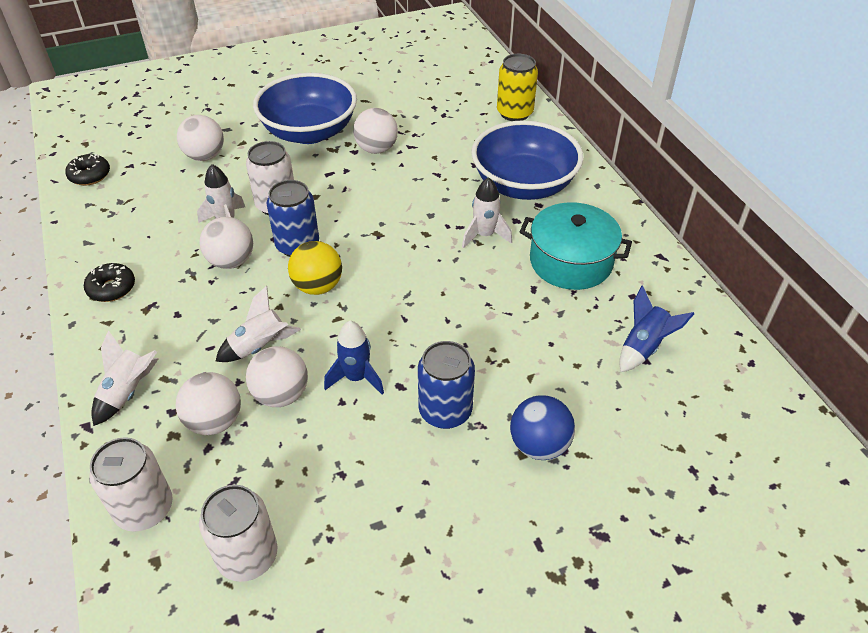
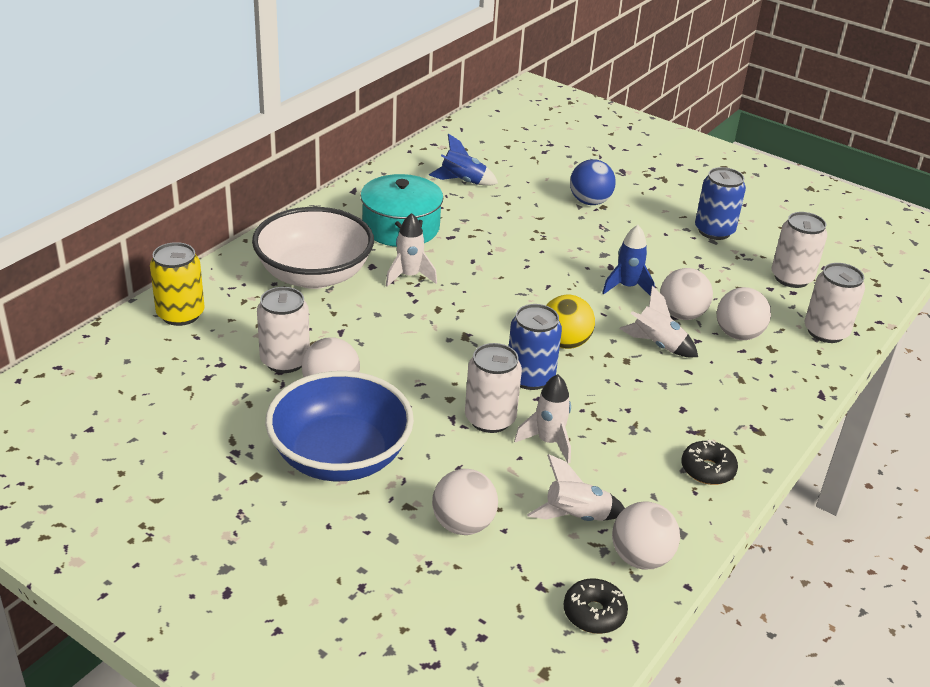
camera: 125 degrees left, 10 degrees down
white rocket [91,330,159,426] -> white rocket moved to [527,454,625,521]
white ball [199,217,253,269] -> white ball moved to [612,502,680,570]
blue can [418,341,475,429] -> blue can moved to [695,167,746,240]
blue bowl [471,120,583,200] -> white bowl [252,207,374,289]
none -> white can [257,287,310,373]

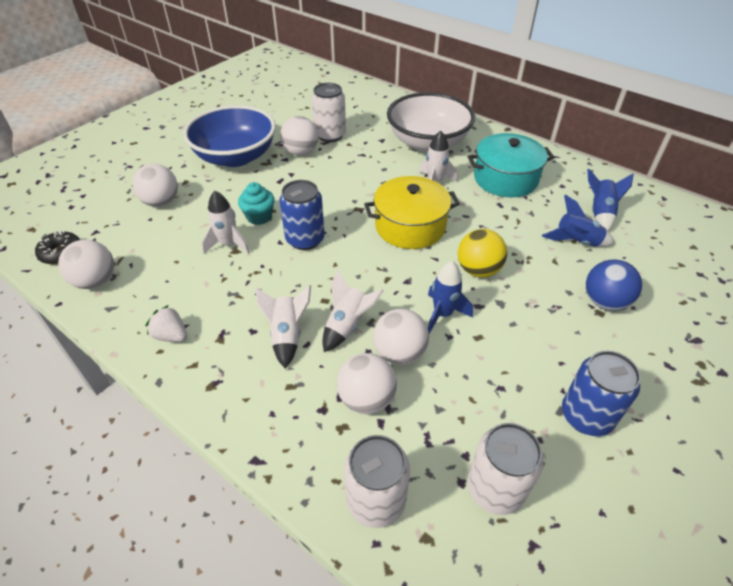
camera: 95 degrees right, 10 degrees up
yellow can [150,242,204,326] -> none
white can [465,343,522,433] -> turquoise cupcake [238,182,275,225]
white rocket [527,454,625,521] -> white rocket moved to [255,285,311,368]
yellow ball [546,295,595,349] -> yellow ball moved to [458,229,507,278]
black donut [681,440,738,485] -> white strawberry [146,305,187,342]
none -> yellow pot [364,176,460,249]
none -> blue rocket [542,194,615,247]

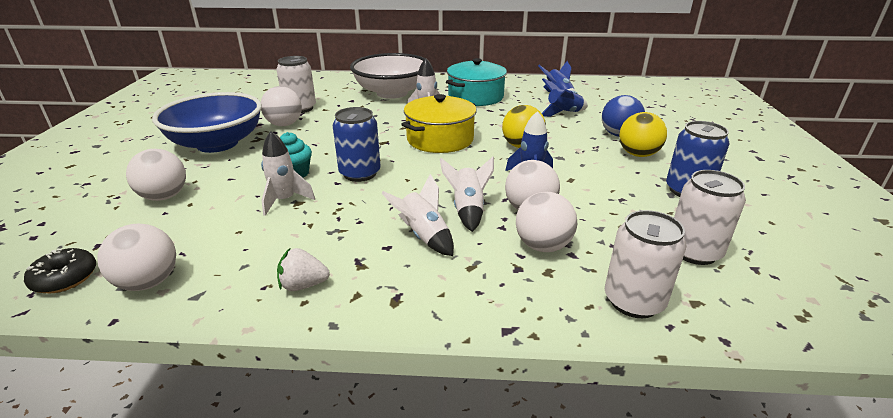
camera: 35 degrees left, 15 degrees down
none -> yellow ball [619,112,667,157]

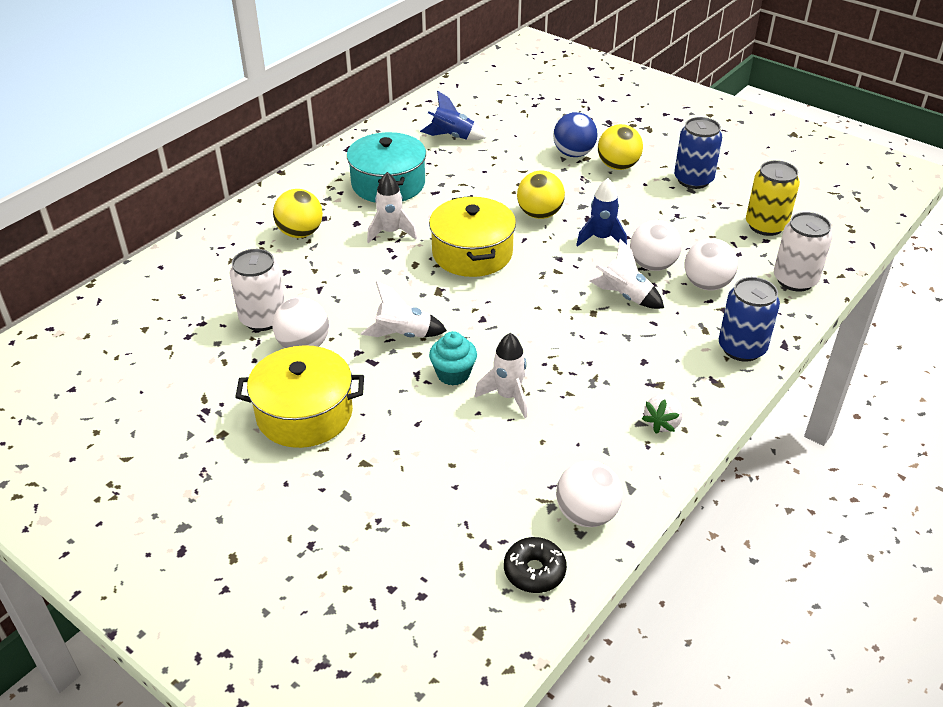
camera: 55 degrees left, 10 degrees up
white ball [126,149,186,201] -> none
blue bowl [152,92,262,153] -> yellow pot [235,345,364,448]
blue can [332,107,381,182] -> blue can moved to [719,277,780,362]
white bowl [350,53,429,99] -> yellow ball [273,189,323,238]
white rocket [382,174,454,256] -> white rocket moved to [361,281,447,337]
blue rocket [542,78,588,117] -> none
white can [674,170,746,265] -> yellow can [746,160,800,236]

